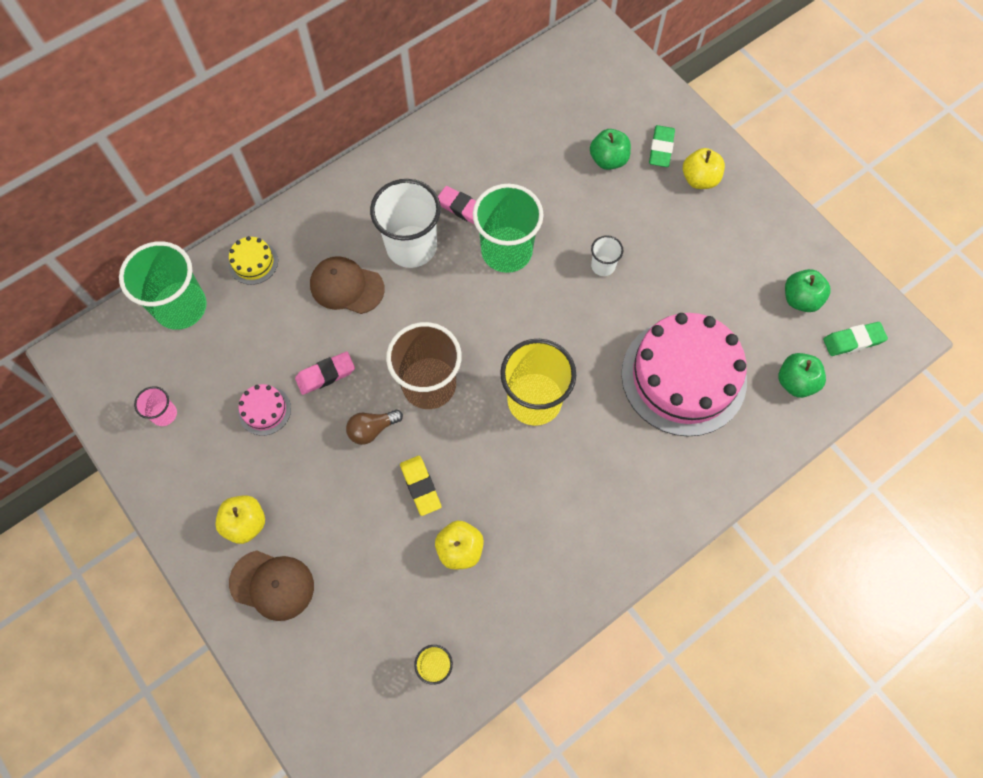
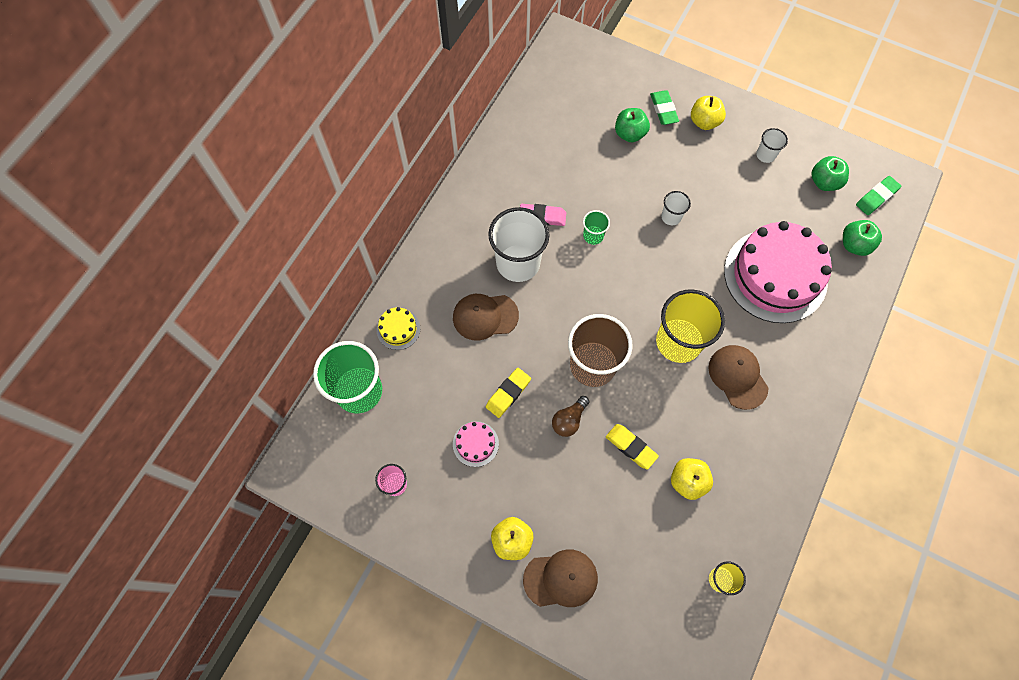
camera: 25 degrees left, 0 degrees up
pink eraser [295,352,355,395] -> yellow eraser [486,368,531,418]
green cup [473,184,543,273] -> green cup [583,210,610,245], size x0.47
none -> brown cap [708,345,769,410]
none -> white cup [756,128,788,163]

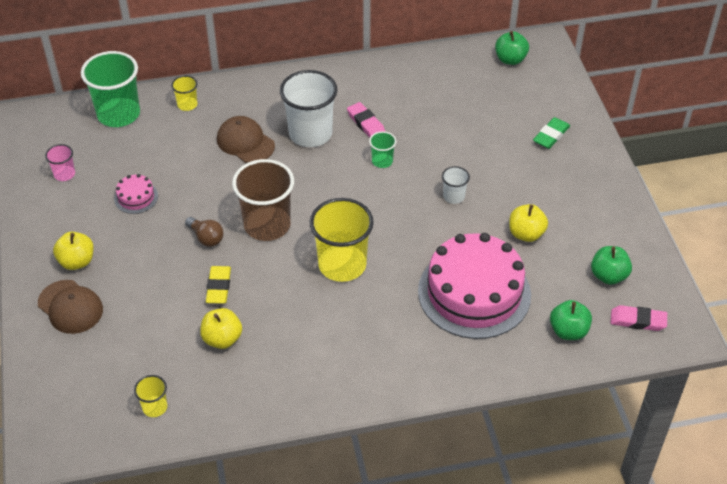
camera: 50 degrees right, 20 degrees down
yellow cake [377,307,420,350] -> yellow cup [171,76,198,111]
yellow eraser [486,368,531,418] -> none
brown light bulb [552,396,589,437] -> brown light bulb turned 135 degrees counterclockwise [185,217,224,247]
green apple [615,108,650,142] -> green apple moved to [495,31,529,65]
yellow apple [691,96,726,130] -> yellow apple moved to [509,204,548,242]
brown cap [708,345,769,410] -> none
white cup [756,128,788,163] -> none
green eraser [856,176,901,215] -> pink eraser [611,305,667,331]

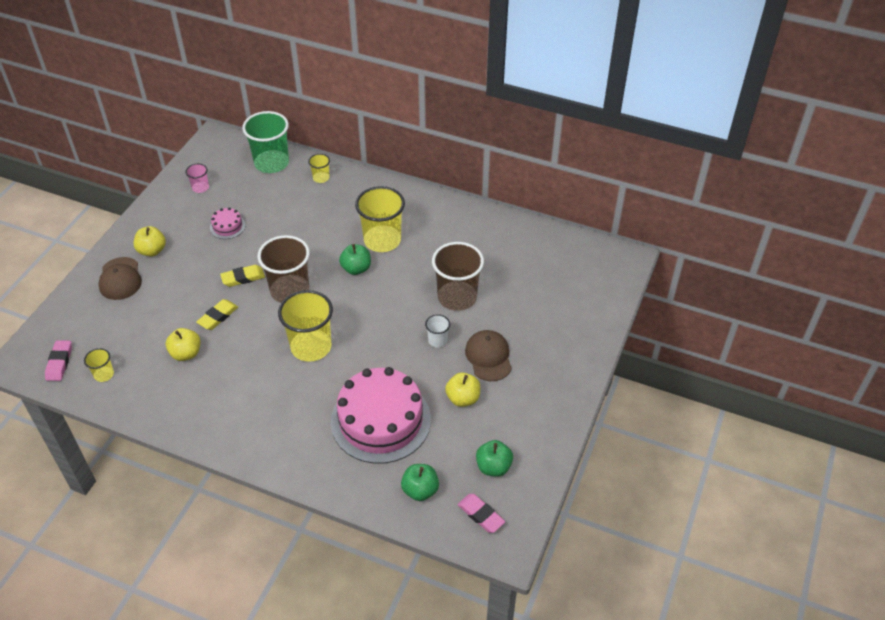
camera: 35 degrees right, 0 degrees up
brown light bulb [185,217,224,247] -> yellow eraser [220,265,265,287]
brown cap [217,116,275,163] -> brown cap moved to [465,330,512,381]
white cup [280,70,338,147] -> yellow cup [355,186,405,252]
pink eraser [347,102,385,137] -> pink eraser moved to [45,340,72,381]
green cup [369,131,396,168] -> none
green apple [495,31,529,65] -> green apple moved to [339,244,371,275]
green eraser [533,117,570,149] -> none
none -> brown cup [432,242,484,311]

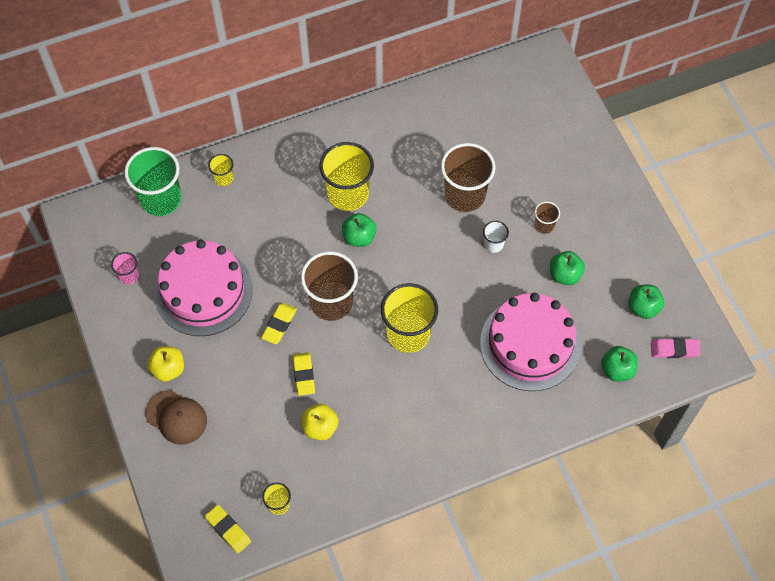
camera: 45 degrees left, 15 degrees up
pink eraser [45,340,72,381] -> yellow eraser [205,505,251,553]
pink cake [210,207,246,239] -> pink cake [154,240,253,336], size x2.41
yellow apple [445,372,480,407] -> green apple [550,251,585,285]
brown cap [465,330,512,381] -> brown cup [535,202,560,234]

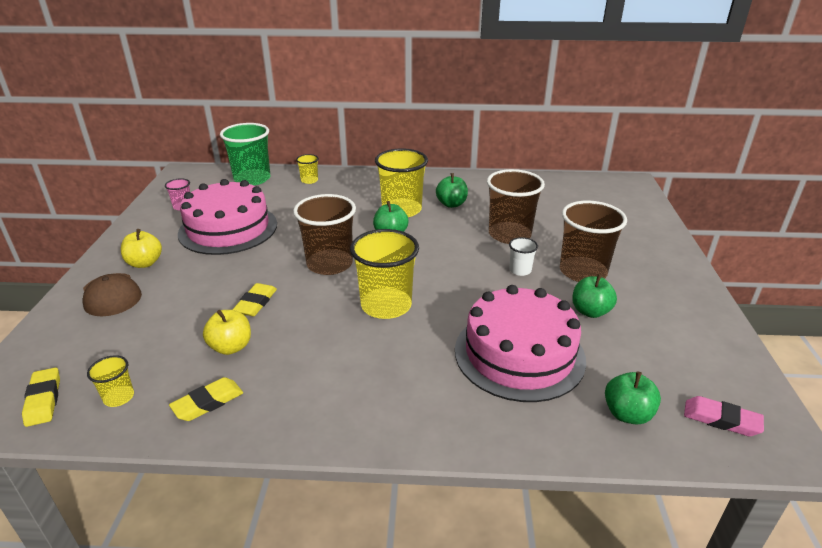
camera: 25 degrees right, 30 degrees down
yellow eraser [261,303,297,344] -> yellow eraser moved to [169,377,243,421]
brown cup [535,202,560,234] -> brown cup [560,201,627,282], size x2.12
green apple [629,285,665,319] -> green apple moved to [436,173,468,208]

